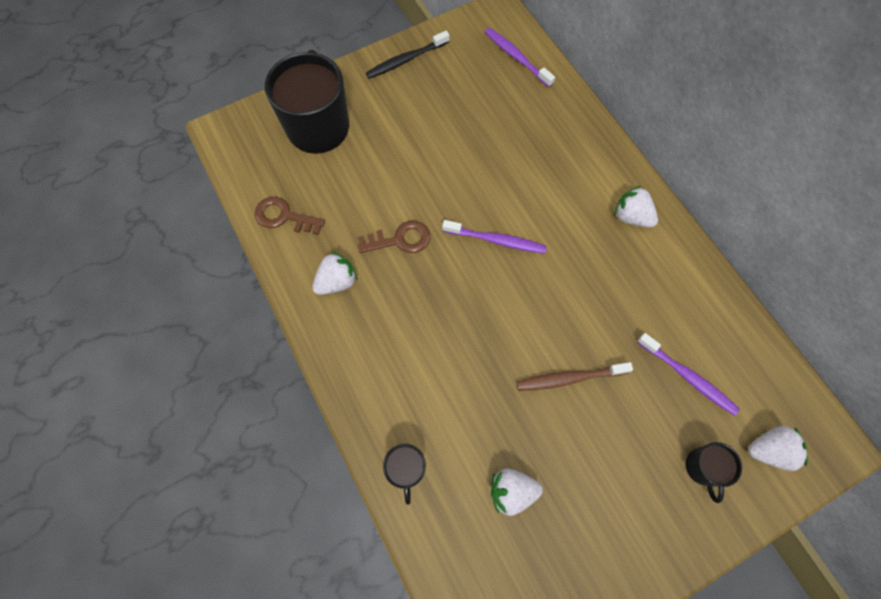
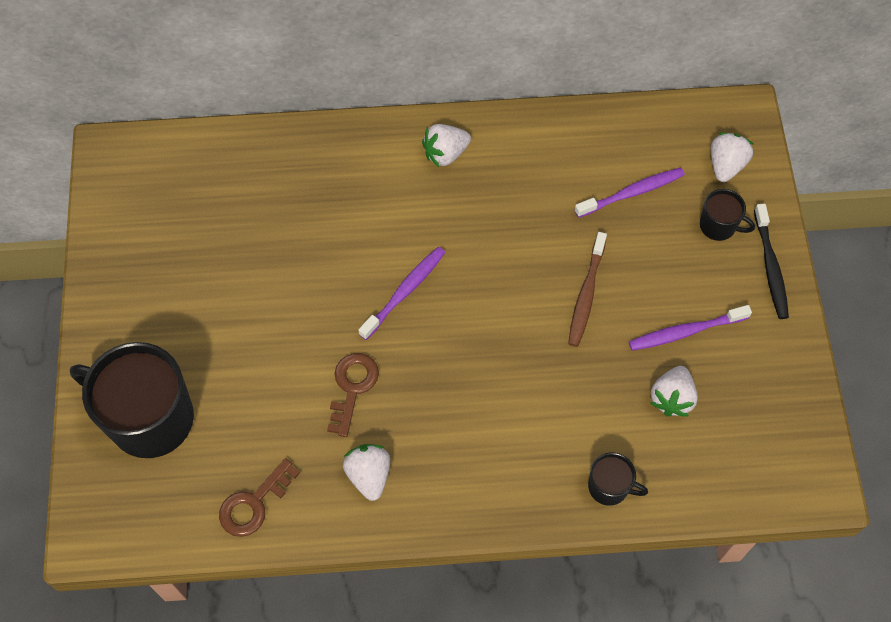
camera: 65 degrees left, 5 degrees down
black toothbrush [366,31,450,79] -> black toothbrush moved to [754,204,789,319]
purple toothbrush [485,28,555,87] -> purple toothbrush moved to [629,305,752,351]

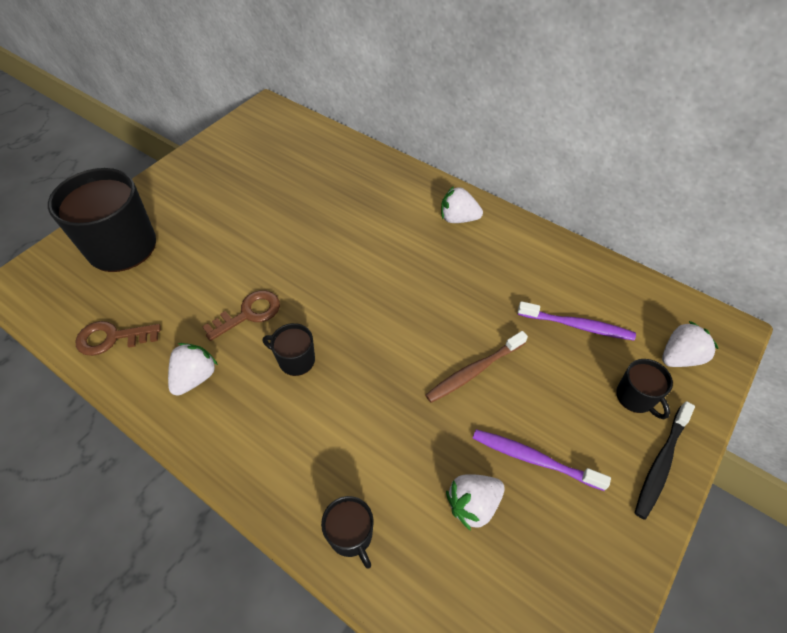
camera: 40 degrees right, 10 degrees down
purple toothbrush [358,247,445,340] -> none
none -> black mug [263,323,315,376]

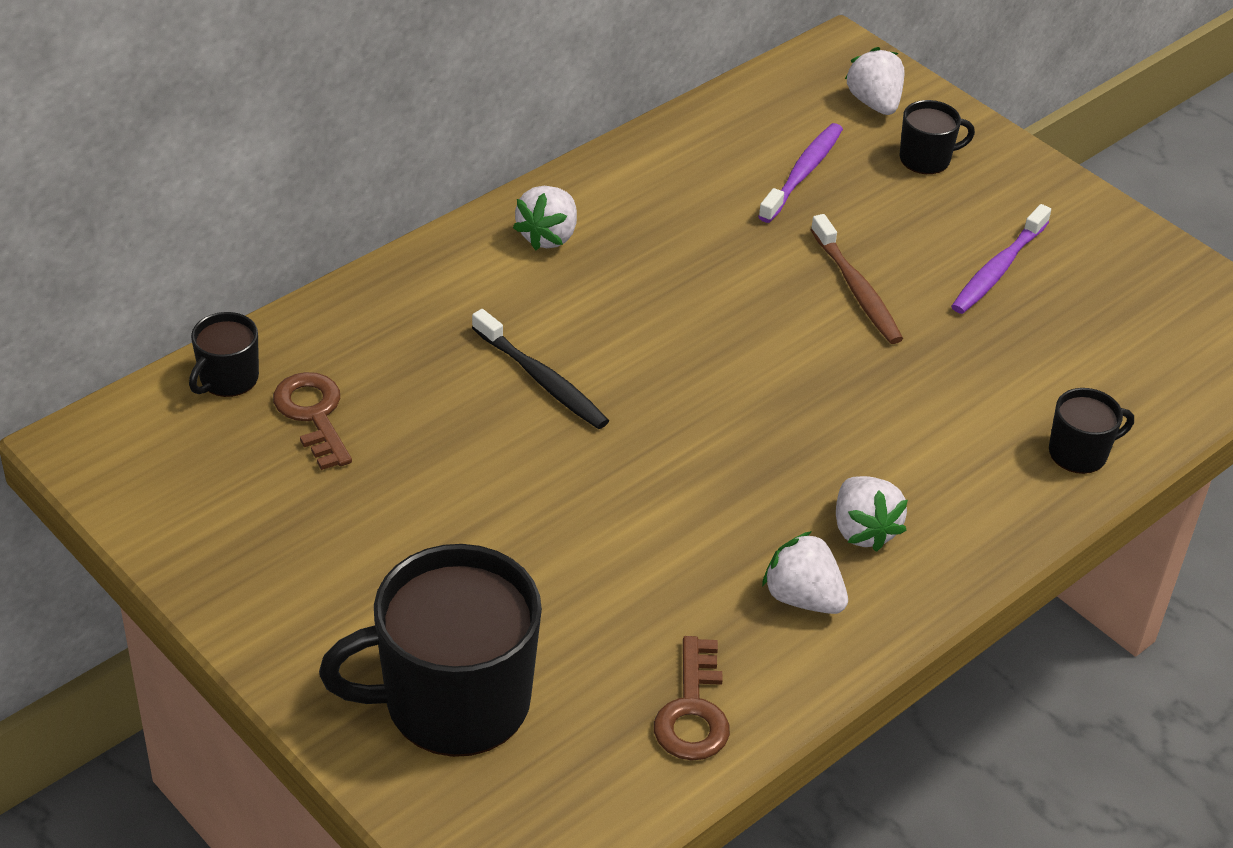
camera: 80 degrees left, 10 degrees down
brown key [202,290,280,341] -> brown key moved to [273,372,352,470]
black mug [263,323,315,376] -> black mug moved to [189,312,259,397]
white strawberry [446,475,505,531] -> white strawberry moved to [836,476,908,552]
black toothbrush [634,401,695,520] -> black toothbrush moved to [472,309,609,429]

